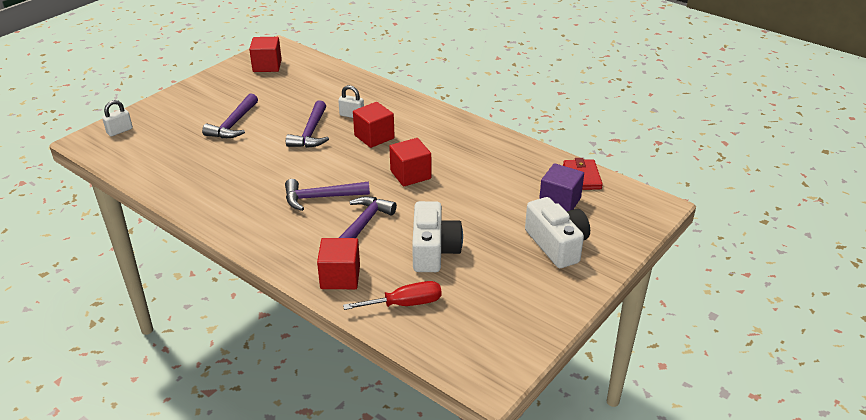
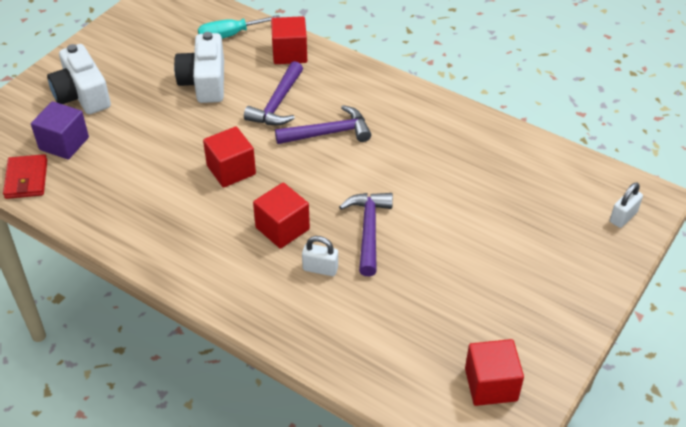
camera: 175 degrees right, 10 degrees up
purple hammer [202,93,258,138] -> none
red screwdriver [343,281,442,310] -> turquoise screwdriver [198,15,280,39]

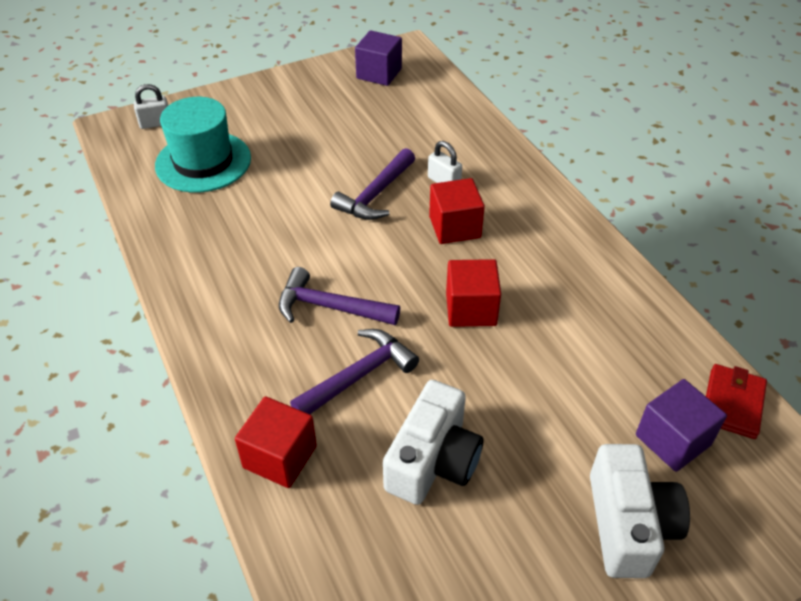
camera: 150 degrees left, 0 degrees up
turquoise screwdriver [198,15,280,39] -> none
red cube [465,339,524,406] -> purple cube [355,30,402,86]
none -> turquoise hat [155,97,251,193]

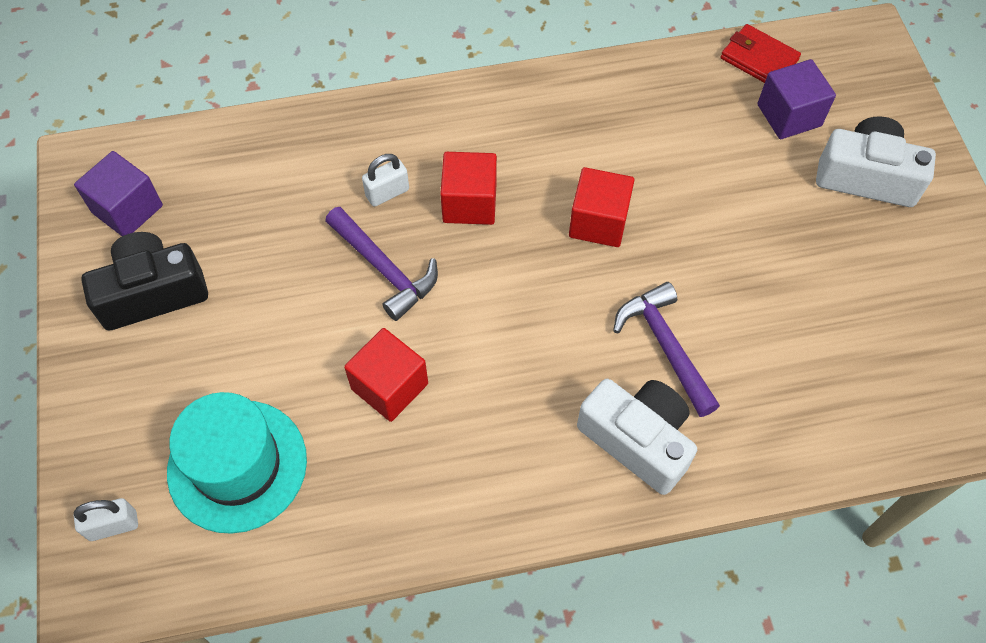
camera: 75 degrees left, 15 degrees up
white padlock [134,84,168,129] -> white padlock turned 75 degrees clockwise [73,498,138,541]
red cube [235,397,317,488] -> red cube moved to [344,328,428,422]
purple hammer [279,267,400,325] -> none
white camera [383,380,483,505] -> white camera moved to [577,379,697,495]
none -> black camera [81,232,208,331]

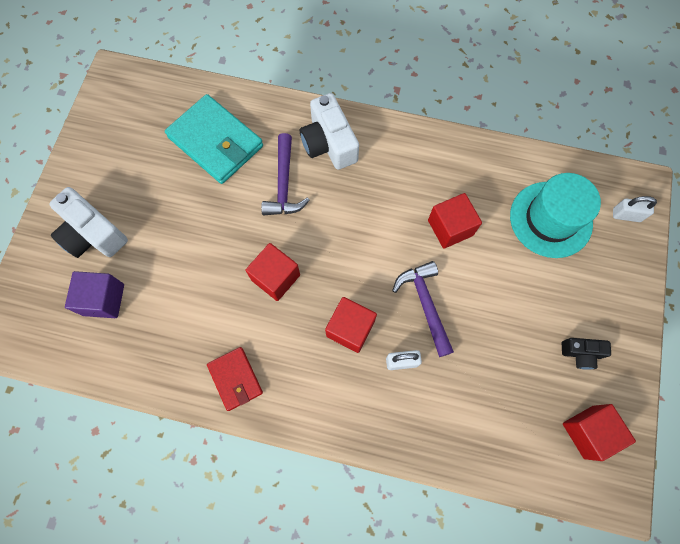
camera: 155 degrees left, 10 degrees up
purple cube [74,151,163,236] -> red cube [563,404,636,461]
black camera [81,232,208,331] -> black camera [562,338,611,370], size x0.55
red wallet [721,24,801,83] -> red wallet moved to [207,347,263,411]
none -> turquoise wallet [165,94,263,184]

